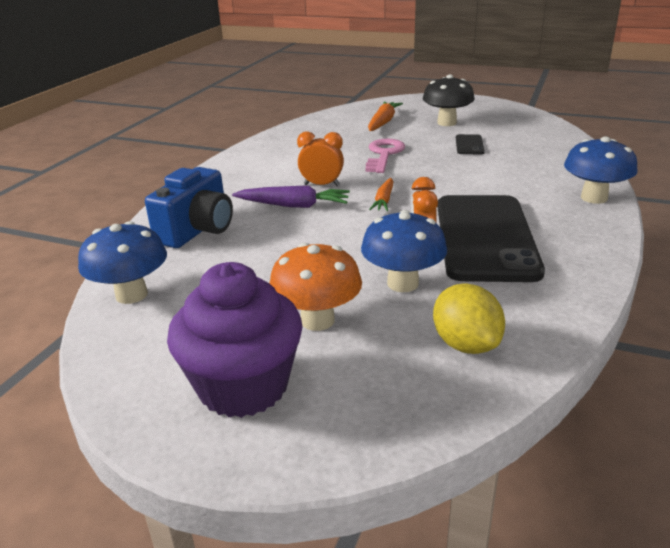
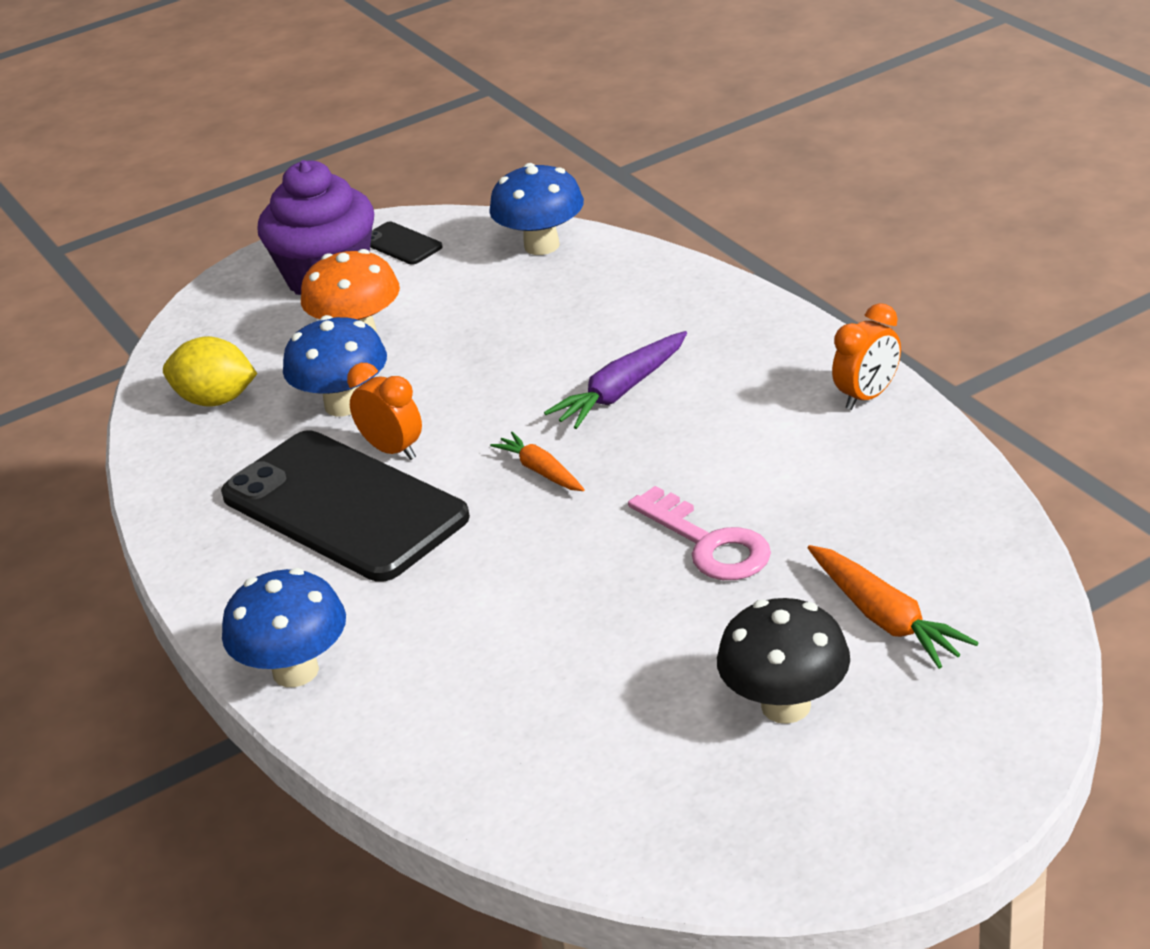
camera: 130 degrees right, 5 degrees up
blue camera [145,167,233,248] -> none
orange clock [297,132,344,186] -> orange clock moved to [832,303,901,410]
black phone [456,134,485,154] -> black phone moved to [370,222,443,265]

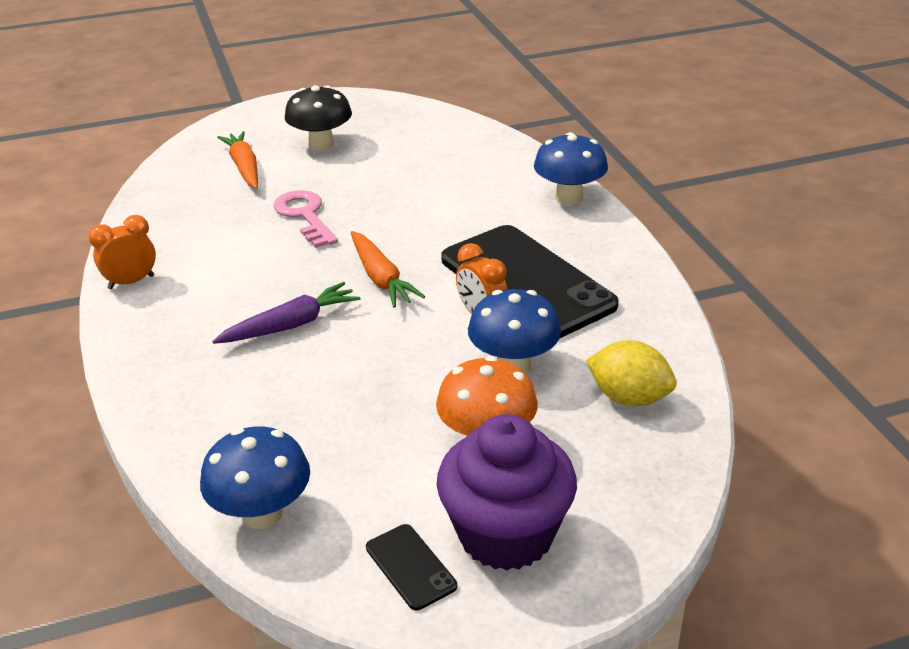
camera: 170 degrees left, 0 degrees up
orange carrot [490,432,585,491] -> orange carrot [351,231,425,308], size x1.52

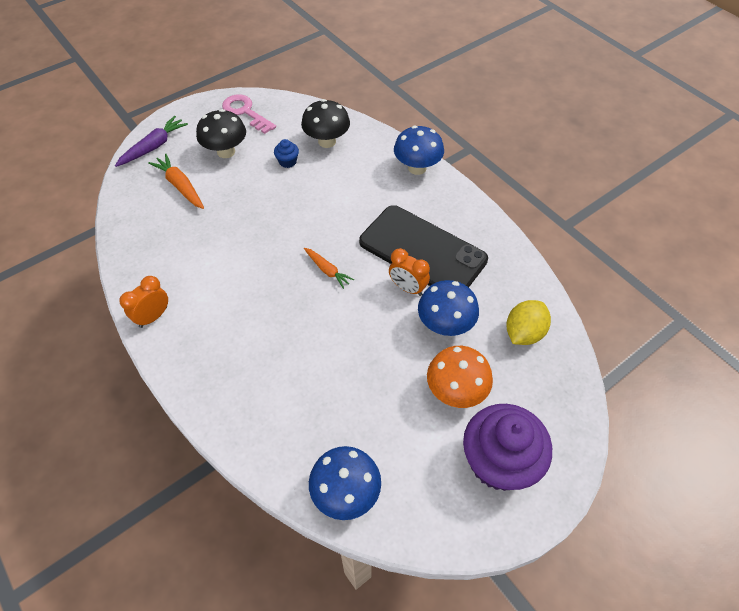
camera: 20 degrees left, 20 degrees up
purple carrot [212,282,360,344] -> purple carrot moved to [115,116,188,167]
pink key [274,190,338,248] -> pink key moved to [222,94,276,134]
orange carrot [351,231,425,308] -> orange carrot [304,248,354,289], size x0.66
black phone [366,524,457,611] -> none
yellow lemon [586,340,677,406] -> yellow lemon turned 60 degrees counterclockwise [506,300,551,345]
none -> blue cupcake [274,139,299,168]
none -> black mushroom [301,99,350,148]

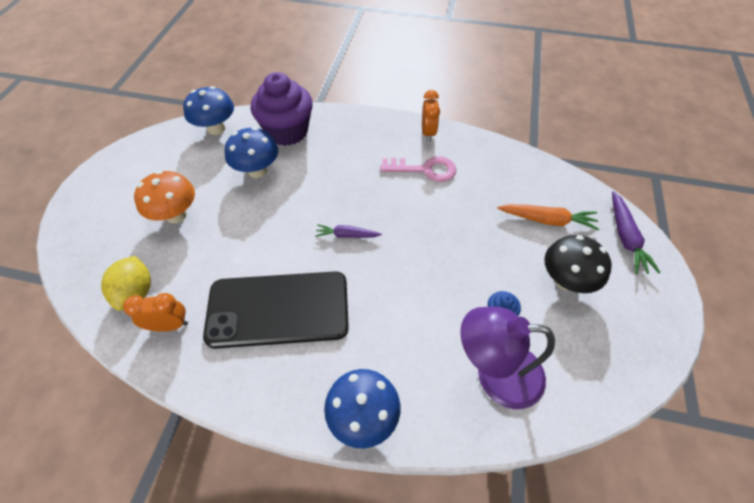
camera: 140 degrees right, 0 degrees up
pink key [222,94,276,134] -> pink key moved to [380,157,456,182]
black mushroom [301,99,350,148] -> purple lamp [460,307,555,409]
orange carrot [304,248,354,289] -> purple carrot [315,224,382,238]
orange clock [389,248,430,296] -> orange clock moved to [123,293,188,332]
blue mushroom [418,280,479,336] -> blue mushroom moved to [225,127,278,178]
purple cupcake [463,404,552,491] -> purple cupcake moved to [251,72,313,146]

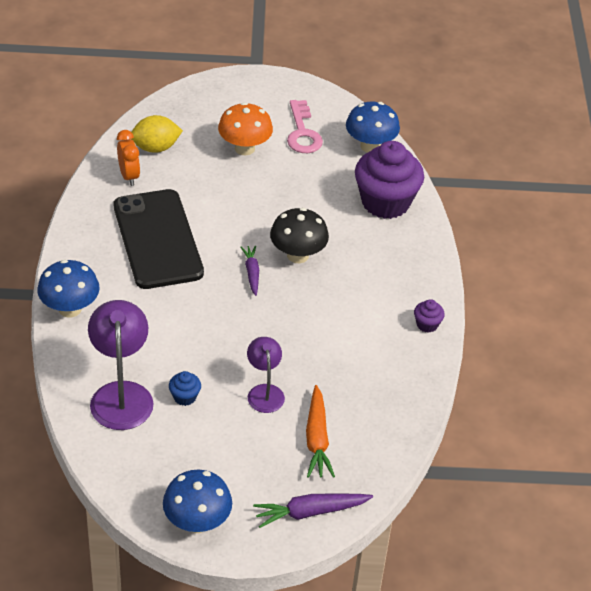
camera: 75 degrees right, 10 degrees down
blue mushroom [225,127,278,178] -> blue mushroom moved to [163,470,232,533]
pink key [380,157,456,182] -> pink key moved to [287,100,323,153]
orange clock [422,90,440,142] -> purple cupcake [414,299,445,333]
black mushroom [544,235,612,293] -> black mushroom moved to [270,208,329,263]
none -> purple lamp [247,337,285,413]

